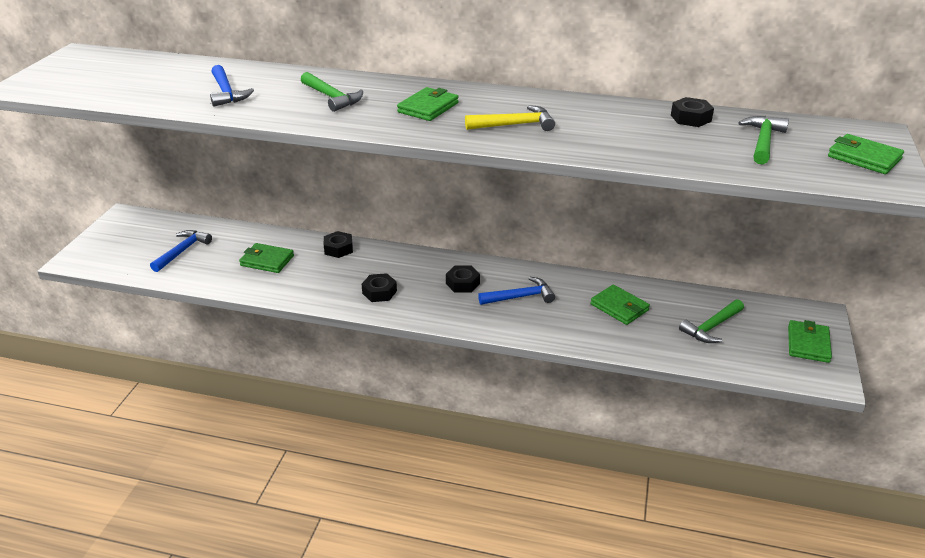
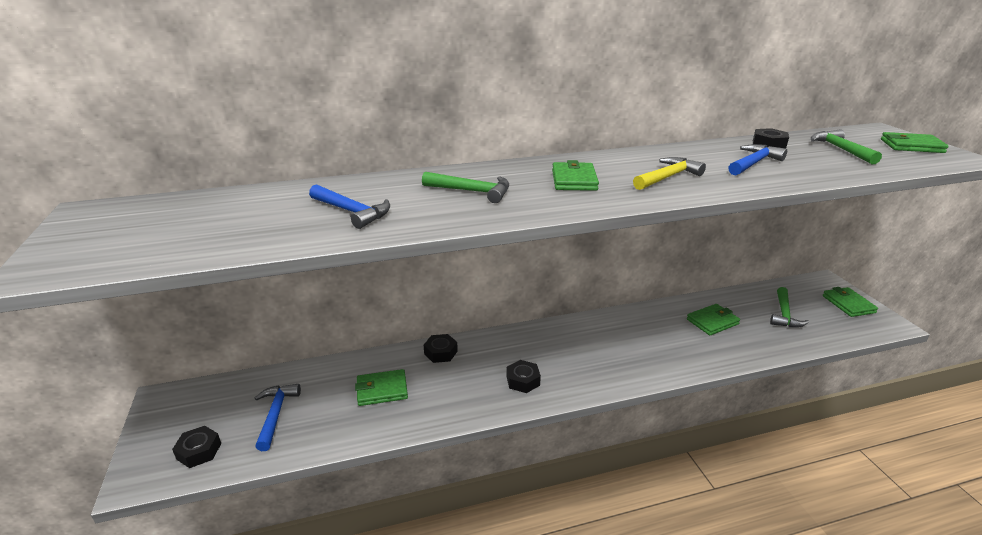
camera: 30 degrees left, 5 degrees down
black nut [446,266,480,293] -> black nut moved to [172,426,221,468]
blue hammer [478,277,555,305] -> blue hammer moved to [728,144,787,175]
green wallet [591,285,650,325] -> green wallet turned 45 degrees counterclockwise [687,304,740,335]

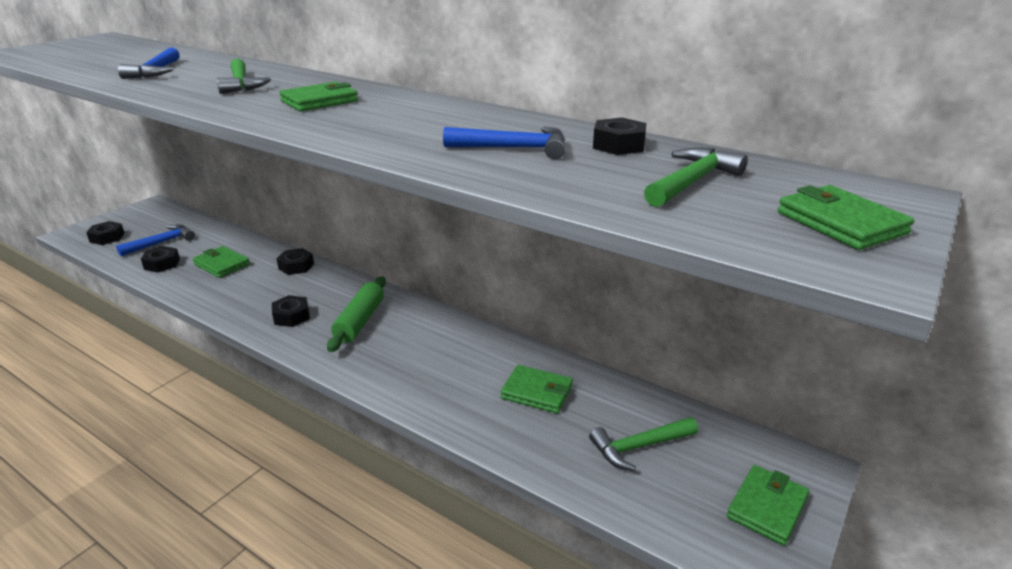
camera: 50 degrees right, 0 degrees up
yellow hammer [633,157,706,190] -> none
none -> black nut [141,246,180,273]
none -> green rolling pin [327,276,386,352]

